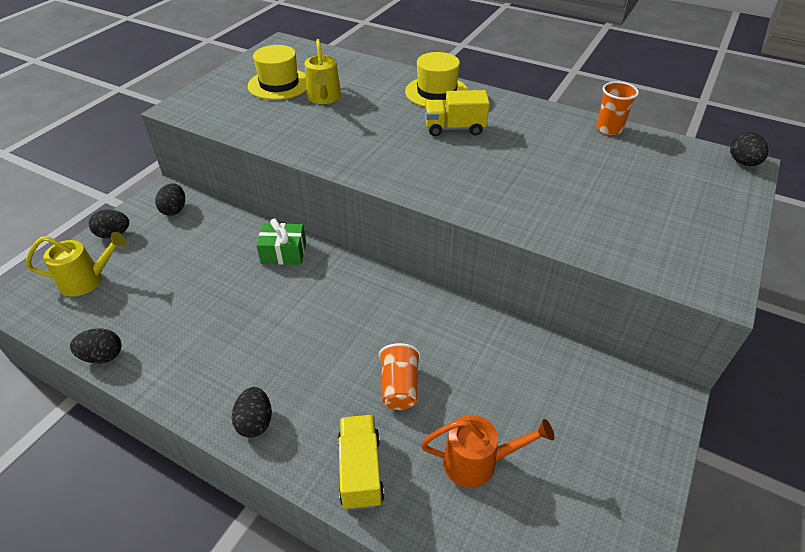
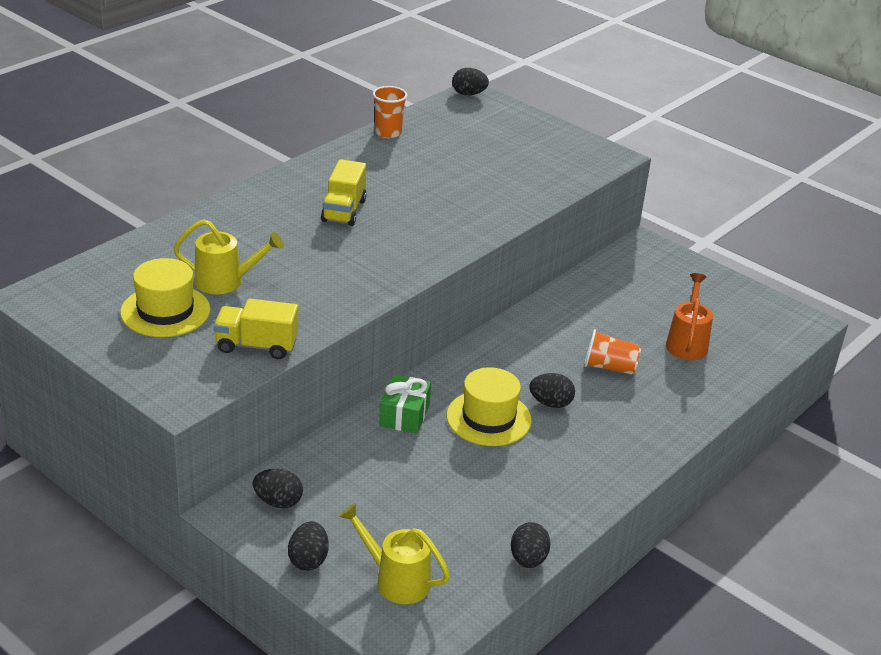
camera: 80 degrees left, 10 degrees down
yellow watering can [26,232,126,297] -> yellow watering can turned 60 degrees counterclockwise [339,503,450,604]
black egg [232,387,272,438] -> black egg moved to [529,373,575,408]
yellow truck [338,415,384,510] -> yellow truck moved to [214,298,298,359]
yellow hat [405,52,468,107] -> yellow hat moved to [447,367,532,446]

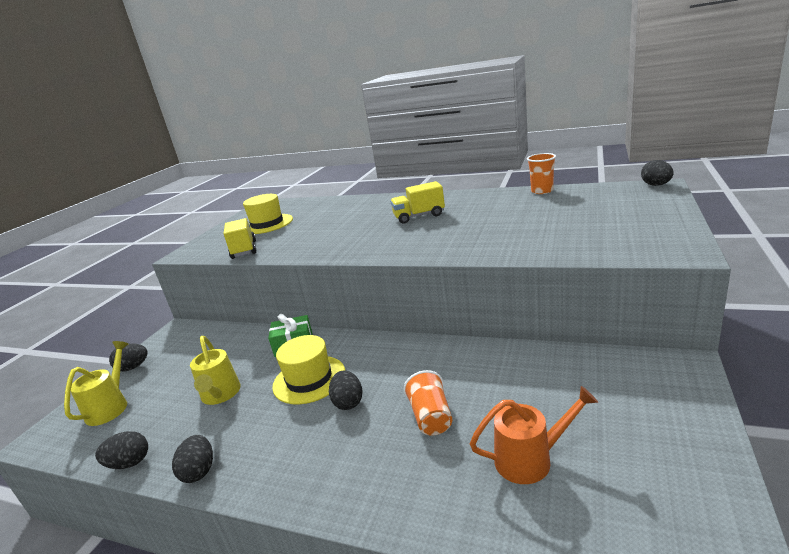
camera: 75 degrees right, 10 degrees down
yellow watering can [173,219,284,294] -> yellow watering can moved to [190,336,241,405]
black egg [253,469,303,508] -> black egg moved to [172,435,213,483]

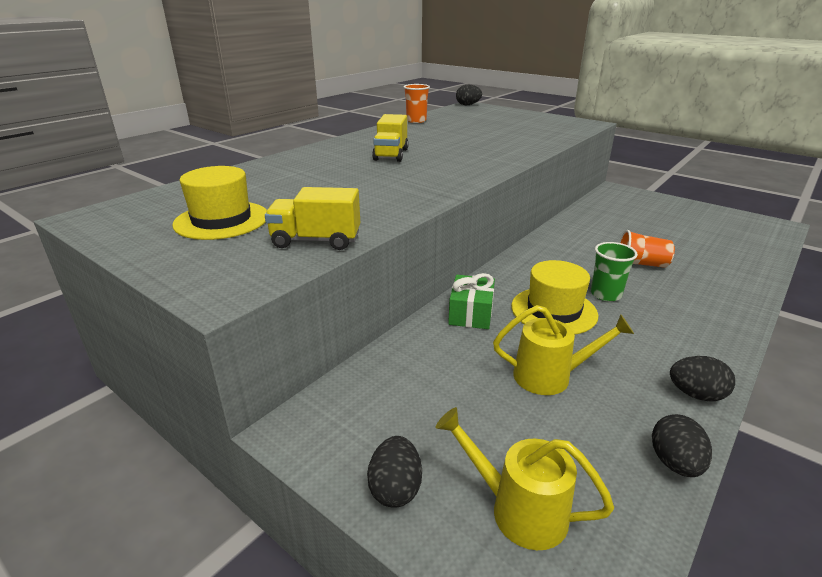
camera: 75 degrees left, 5 degrees up
black egg [329,370,363,410] -> green cup [591,242,638,301]
orange watering can [470,386,598,484] -> none

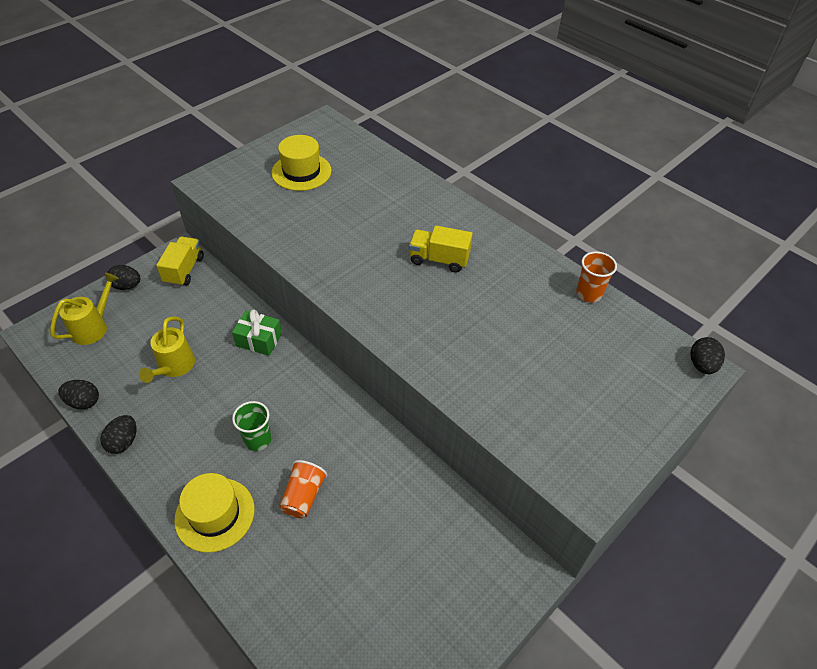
camera: 95 degrees right, 20 degrees up
yellow truck [265,187,360,250] -> yellow truck moved to [156,237,204,287]
yellow hat [511,260,598,335] -> yellow hat moved to [174,473,255,553]

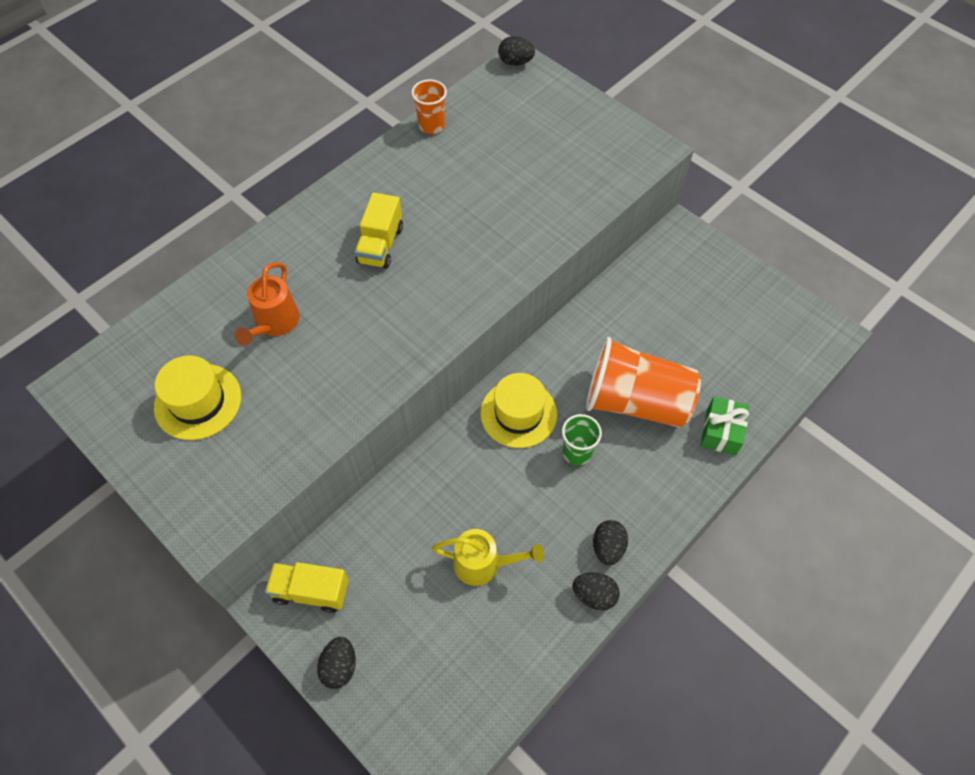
camera: 90 degrees left, 10 degrees up
yellow watering can [50,273,119,345] -> none
black egg [58,380,99,409] -> black egg moved to [593,520,628,565]
yellow hat [174,473,255,553] -> yellow hat moved to [480,373,557,448]
green gift [232,310,282,356] -> green gift moved to [700,396,750,455]
orange cup [279,460,327,518] -> orange cup [586,337,701,428], size x2.03
none -> orange watering can [234,262,299,346]

